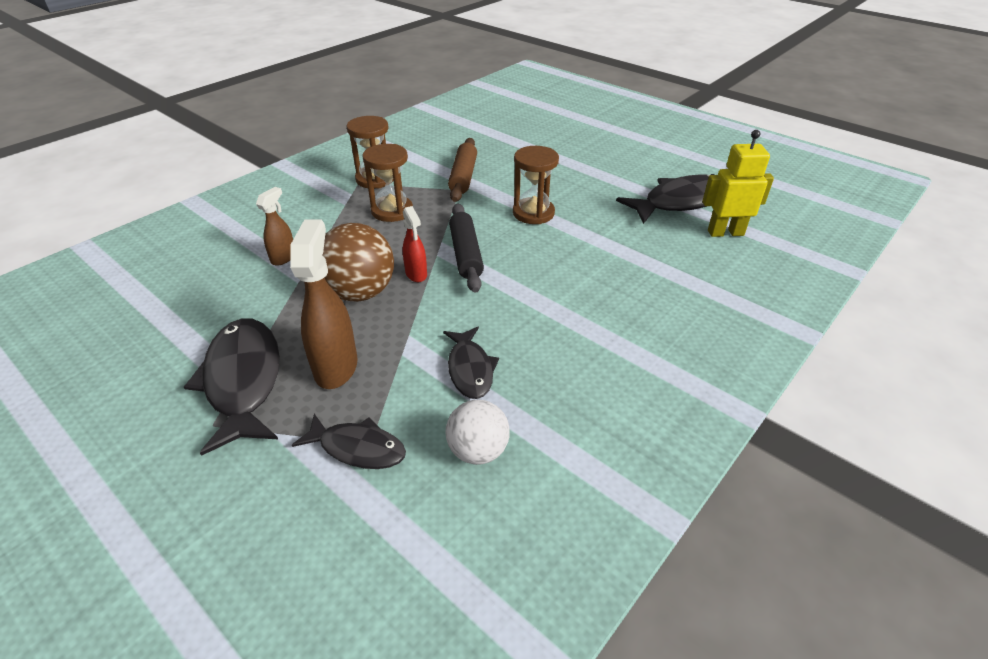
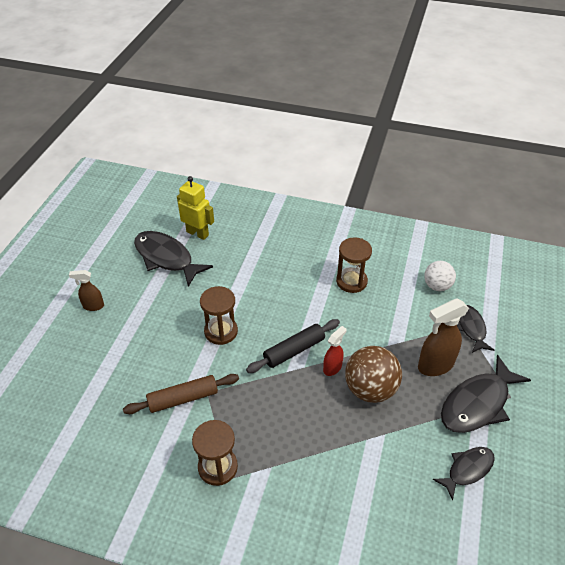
camera: 115 degrees left, 5 degrees up
brown spray bottle [256,187,293,266] -> brown spray bottle moved to [69,270,104,311]
brown hourglass [362,144,413,222] -> brown hourglass moved to [336,237,372,293]
black fish [443,327,499,399] -> black fish moved to [433,447,495,501]
yellow robot [702,130,774,237] -> yellow robot turned 150 degrees clockwise [177,176,214,240]

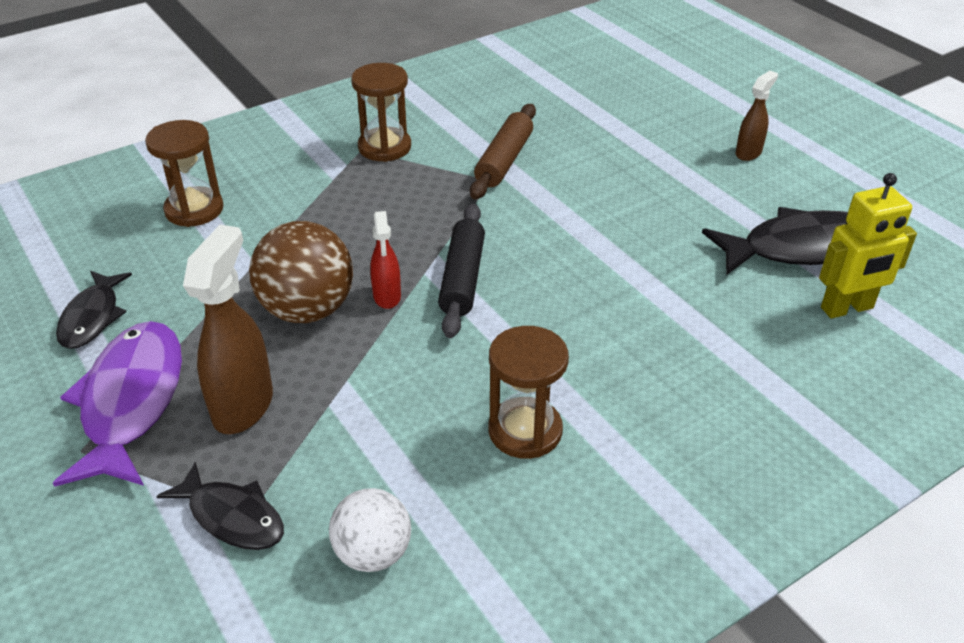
camera: 130 degrees right, 5 degrees down
brown hourglass [200,286,238,345] -> brown hourglass moved to [145,120,224,227]
black fish [441,355,531,433] -> purple fish [53,321,182,487]

